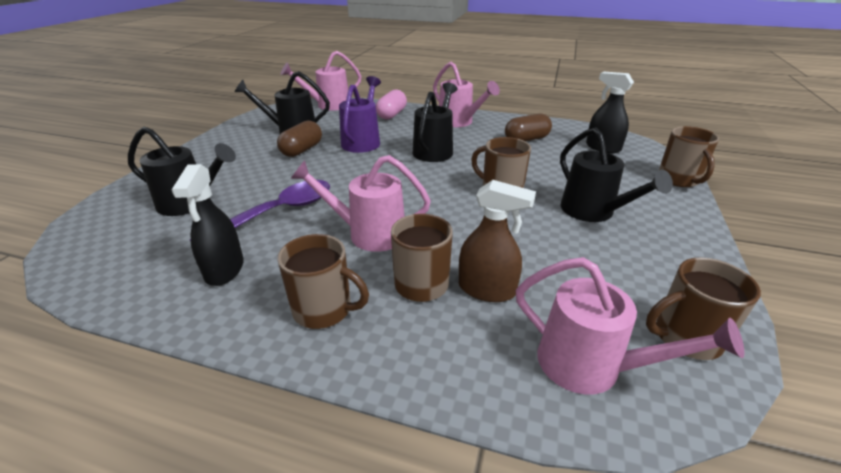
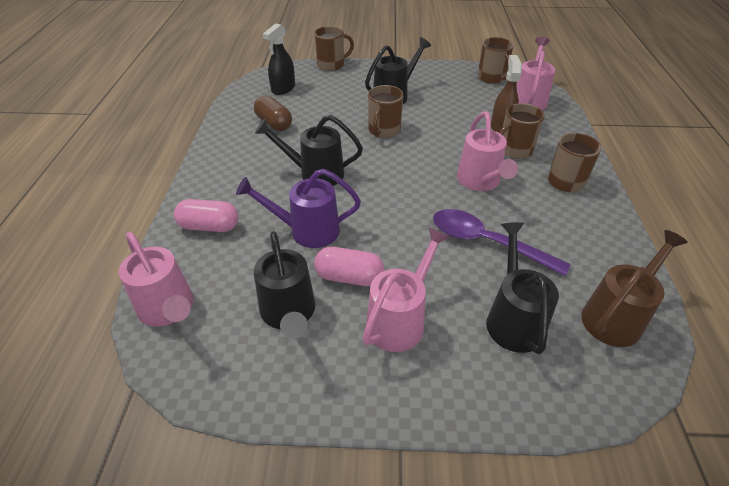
camera: 105 degrees left, 10 degrees up
black spray bottle [172,164,244,286] -> none
brown capsule [277,121,322,157] -> pink capsule [314,247,384,286]
pink watering can [433,62,500,127] -> pink watering can moved to [362,228,450,352]
none -> brown watering can [581,230,688,347]

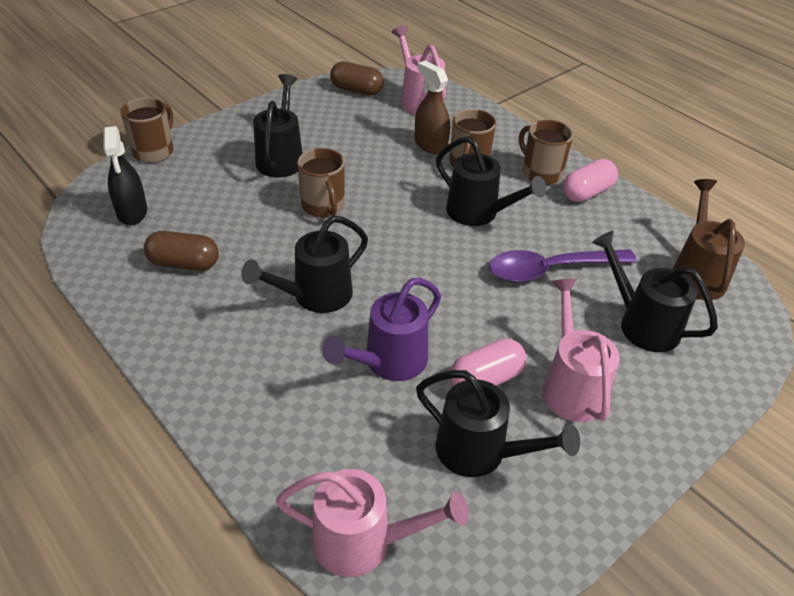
camera: 45 degrees left, 0 degrees up
pink capsule [174,199,238,232] -> pink capsule moved to [563,159,618,202]
pink watering can [457,111,518,191] -> black watering can [436,136,546,226]
brown mug [478,37,514,84] -> brown capsule [330,61,384,96]

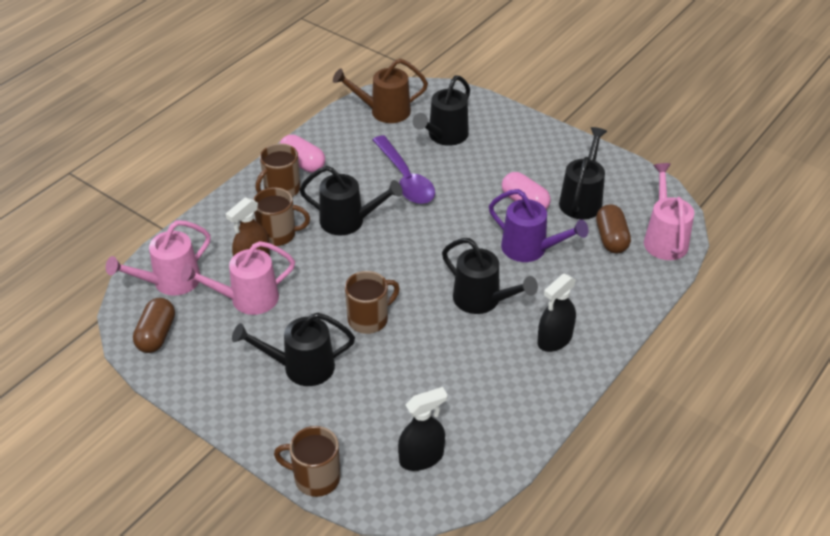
camera: 100 degrees left, 0 degrees up
brown capsule [144,231,219,271] -> brown capsule moved to [596,204,631,253]
black watering can [436,136,546,226] -> black watering can turned 75 degrees clockwise [299,166,403,236]
pink watering can [542,278,620,422] -> pink watering can moved to [181,241,295,315]
none -> black spray bottle [537,274,576,352]

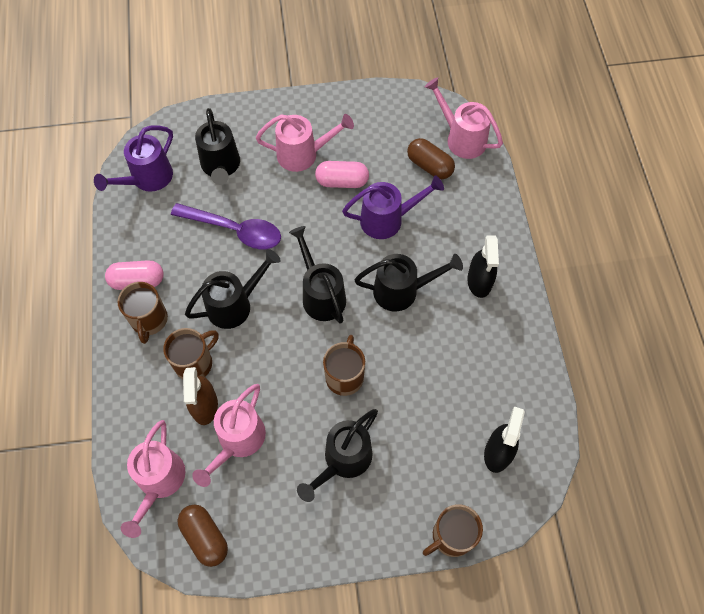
camera: 45 degrees left, 20 degrees up
brown watering can [333,59,428,123] -> purple watering can [94,126,173,192]
black watering can [559,127,607,219] -> black watering can moved to [289,226,346,324]
none -> pink watering can [256,114,354,172]

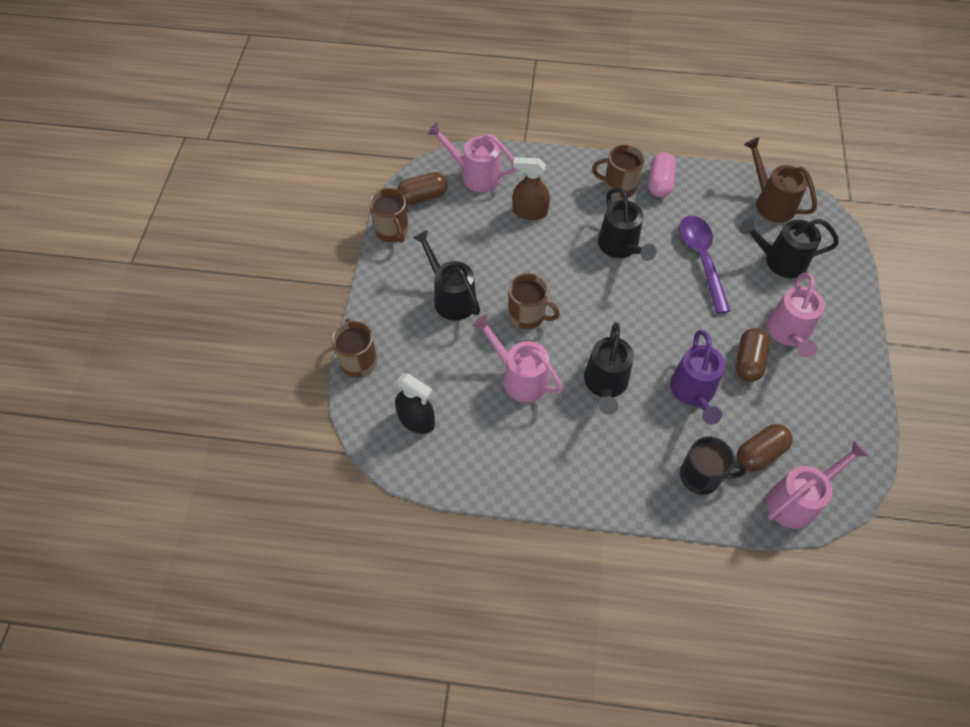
camera: 105 degrees right, 5 degrees down
purple watering can [94,126,173,192] -> brown watering can [744,137,817,223]
brown mug [163,328,219,379] -> brown mug moved to [369,188,409,243]
purple spoon [171,203,281,249] -> purple spoon turned 135 degrees clockwise [679,216,731,314]
pink watering can [192,384,266,487] -> pink watering can moved to [473,314,563,402]
black watering can [289,226,346,324] -> none
pink capsule [315,161,369,188] -> brown capsule [736,328,770,382]
black spray bottle [467,236,499,298] -> none
none -> black mug [680,436,746,495]

